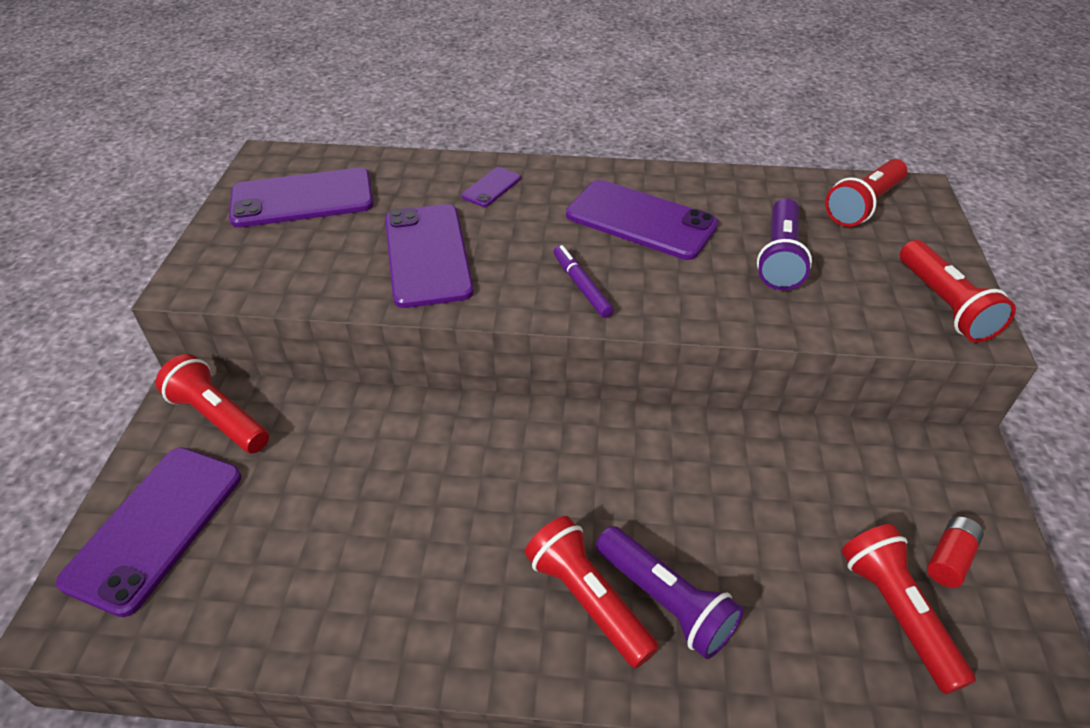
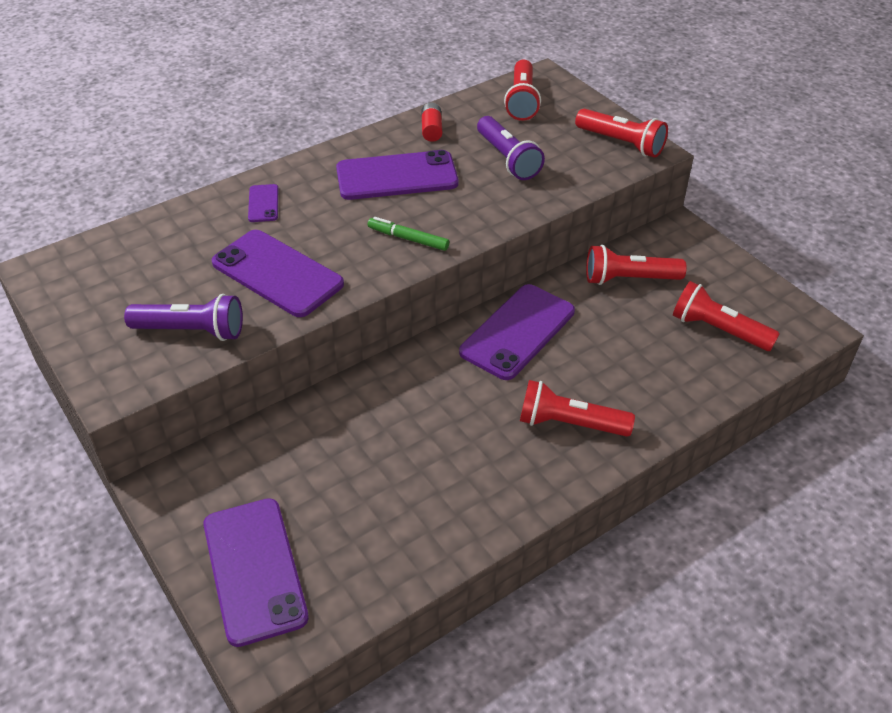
camera: 40 degrees left, 0 degrees up
red flashlight [156,354,269,453] -> red flashlight moved to [586,245,687,285]
purple phone [229,168,374,227] -> purple phone moved to [459,284,575,380]
purple marker [553,245,614,318] -> green marker [368,217,449,251]
purple flashlight [596,526,744,659] -> purple flashlight moved to [124,294,243,341]
red battery [927,516,984,588] -> red battery moved to [421,102,442,142]

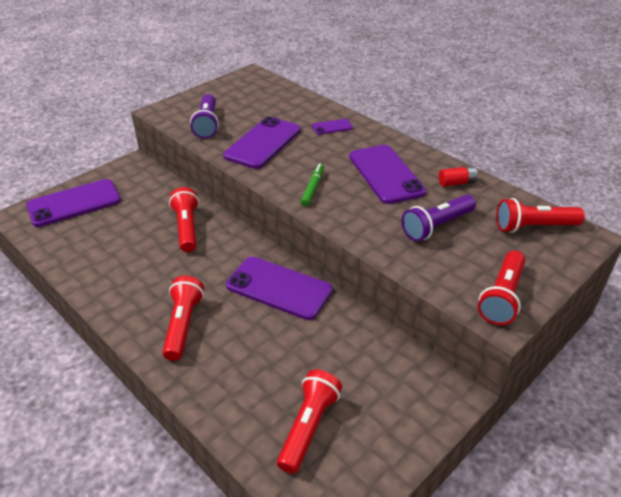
camera: 80 degrees right, 5 degrees down
red flashlight [586,245,687,285] -> red flashlight moved to [169,187,199,252]

